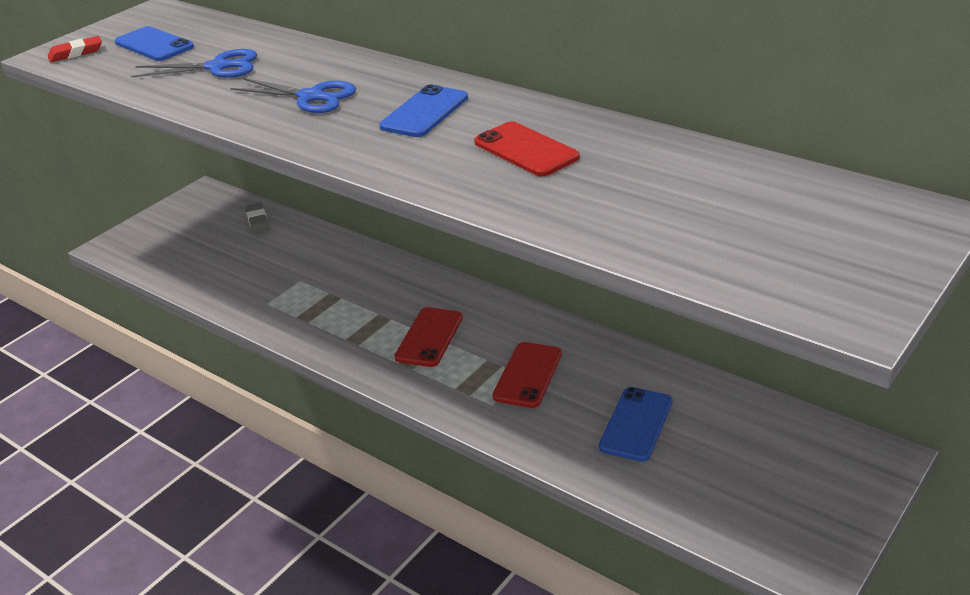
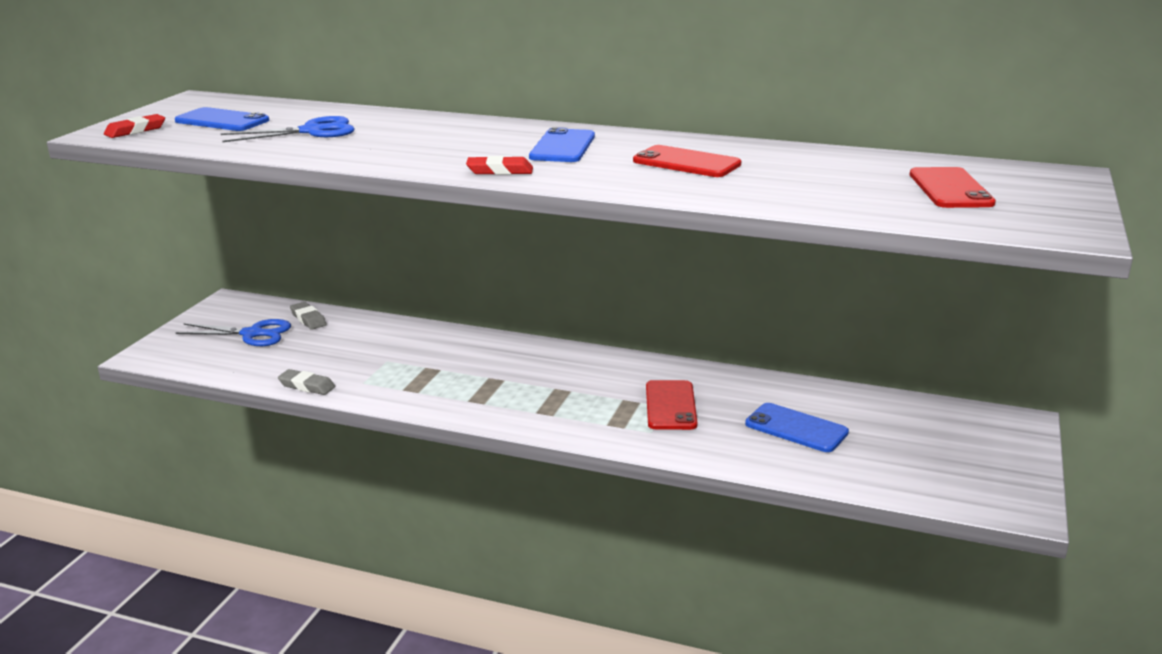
camera: 20 degrees left, 10 degrees down
blue scissors [231,78,356,113] -> blue scissors moved to [176,319,291,346]
red phone [394,307,463,367] -> red phone moved to [910,167,996,208]
blue phone [599,387,672,462] -> blue phone turned 60 degrees counterclockwise [745,403,849,452]
none -> grey eraser [278,369,335,395]
none -> red eraser [466,156,533,175]

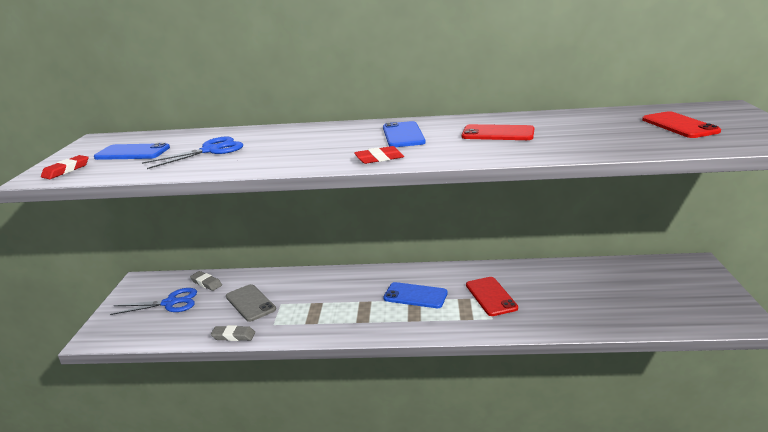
camera: 15 degrees left, 0 degrees up
blue phone [745,403,849,452] -> blue phone moved to [383,282,448,308]
none -> grey phone [226,284,276,322]

